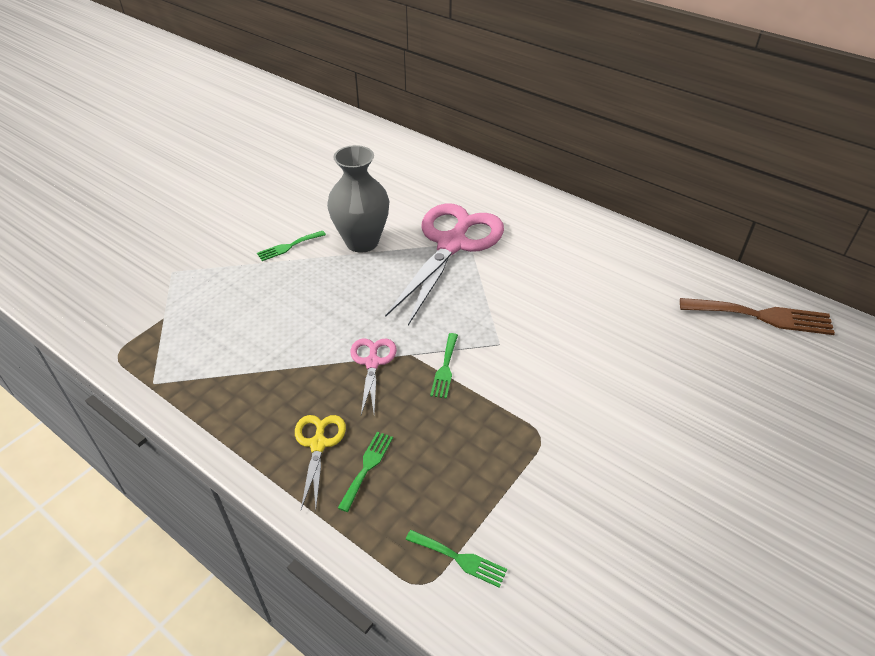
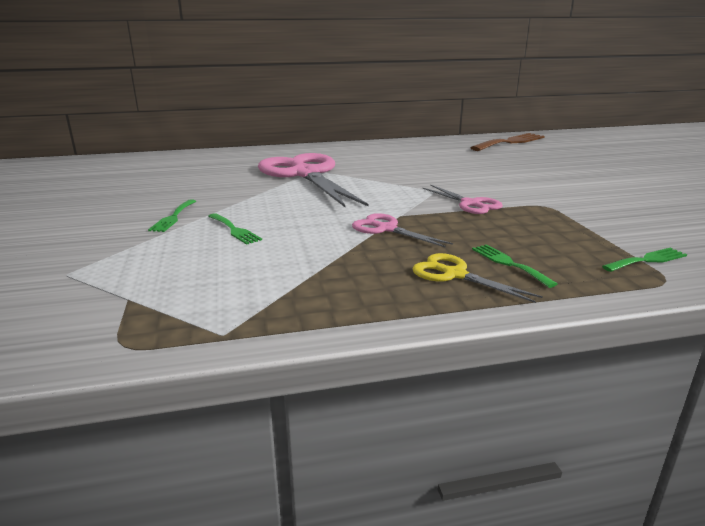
camera: 50 degrees left, 20 degrees down
grey vase [327,145,390,253] -> none
green fork [430,333,458,399] -> green fork moved to [208,213,262,245]
none -> pink scissors [422,185,503,214]

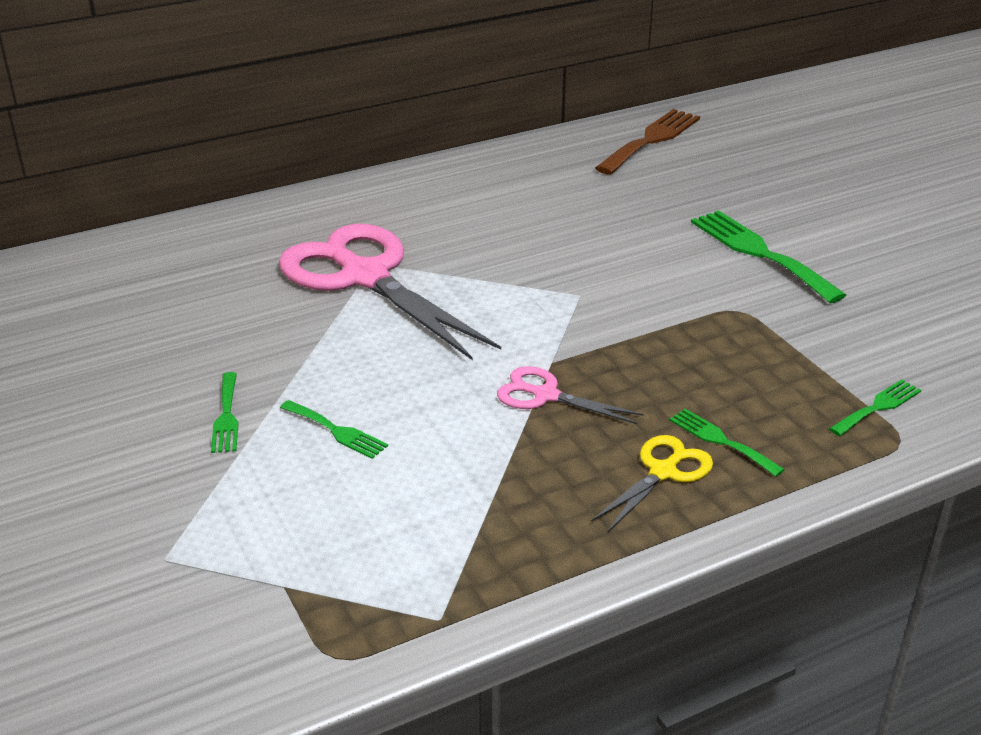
camera: 15 degrees left, 10 degrees up
yellow scissors [412,253,543,303] -> yellow scissors turned 105 degrees clockwise [591,435,713,532]
pink scissors [422,185,503,214] -> none
none -> green fork [691,210,846,303]

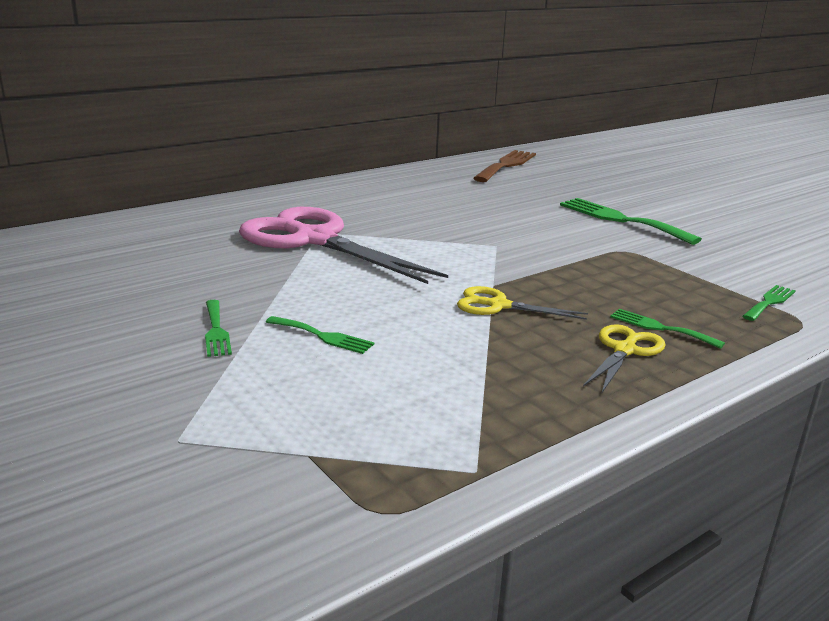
camera: 10 degrees left, 10 degrees down
pink scissors [497,366,644,425] -> yellow scissors [457,286,588,320]

